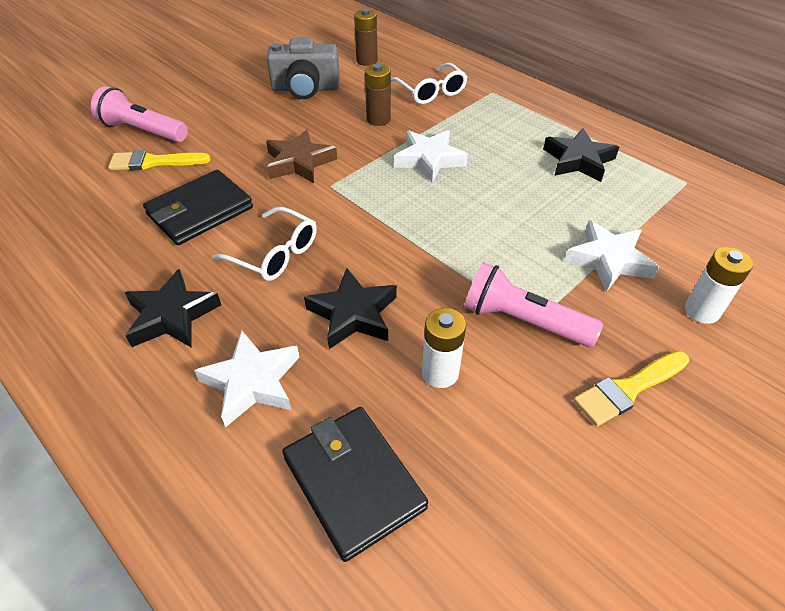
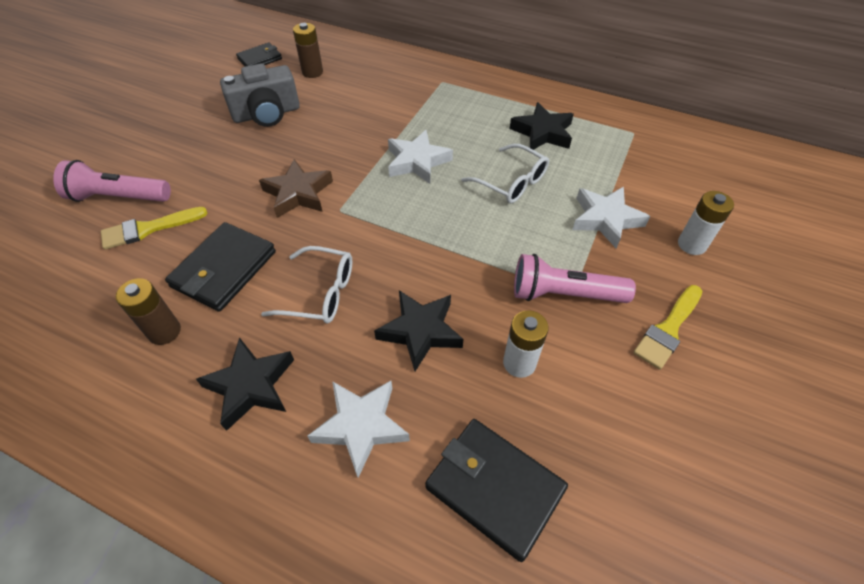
camera: 20 degrees left, 5 degrees up
brown battery [365,64,391,126] -> brown battery moved to [116,278,181,345]
white glasses [390,63,468,104] -> white glasses moved to [461,144,549,203]
none -> black wallet [236,43,282,67]

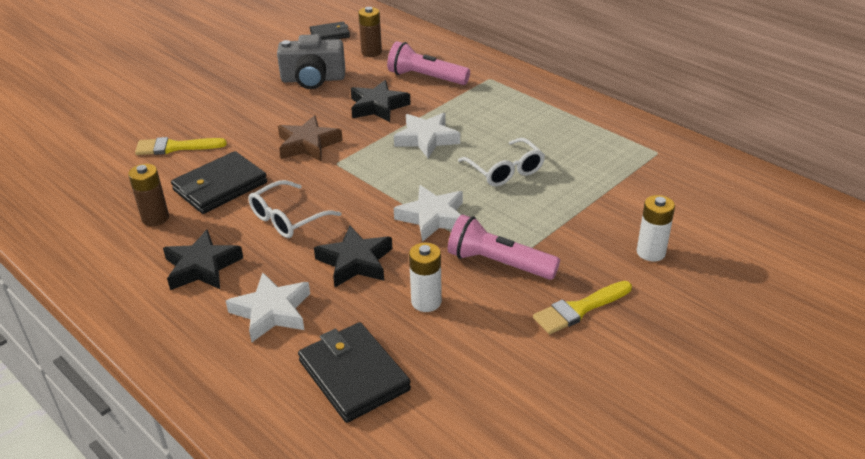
camera: 20 degrees right, 15 degrees down
pink flashlight [53,160,171,202] -> pink flashlight moved to [387,41,470,85]
white glasses [261,246,352,324] -> white glasses turned 105 degrees clockwise [248,180,341,238]
black star [509,102,574,150] -> black star moved to [351,80,411,122]
white star [572,187,650,248] -> white star moved to [394,185,463,242]

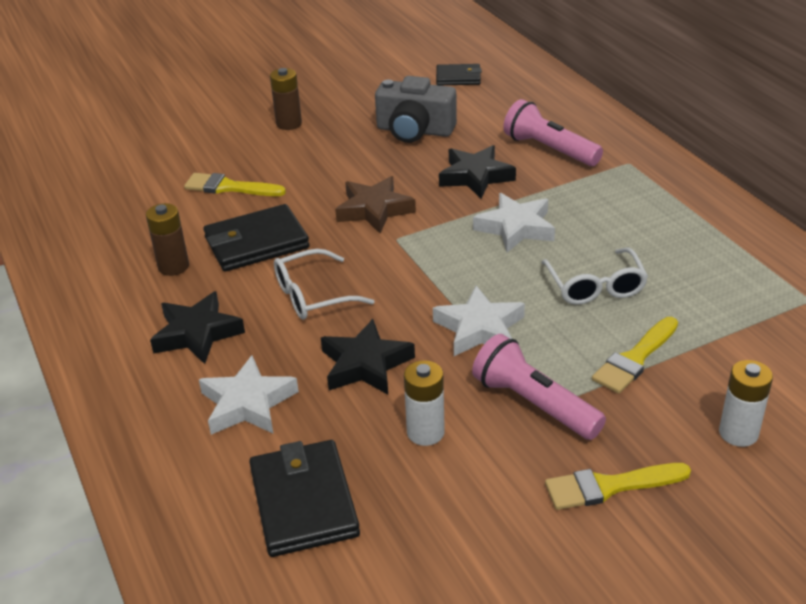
camera: 20 degrees right, 0 degrees up
brown battery [358,7,382,57] -> brown battery moved to [270,68,302,130]
none -> yellow brush [592,317,678,394]

